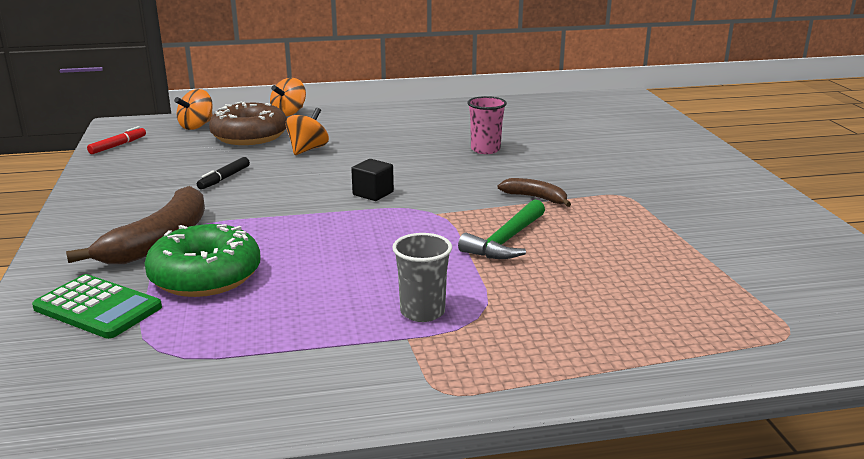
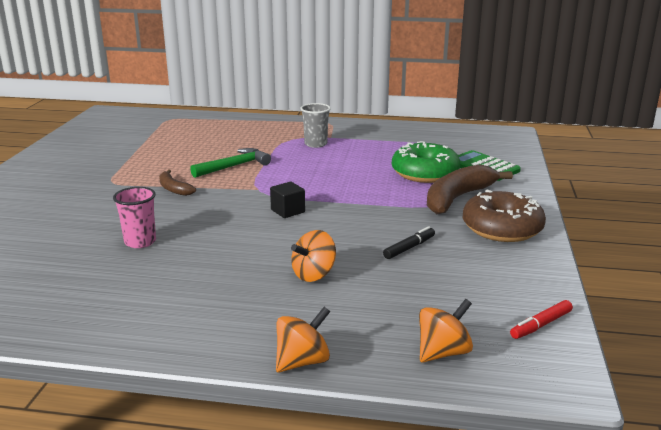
camera: 160 degrees left, 0 degrees up
brown donut [209,102,287,145] -> brown donut moved to [463,189,546,242]

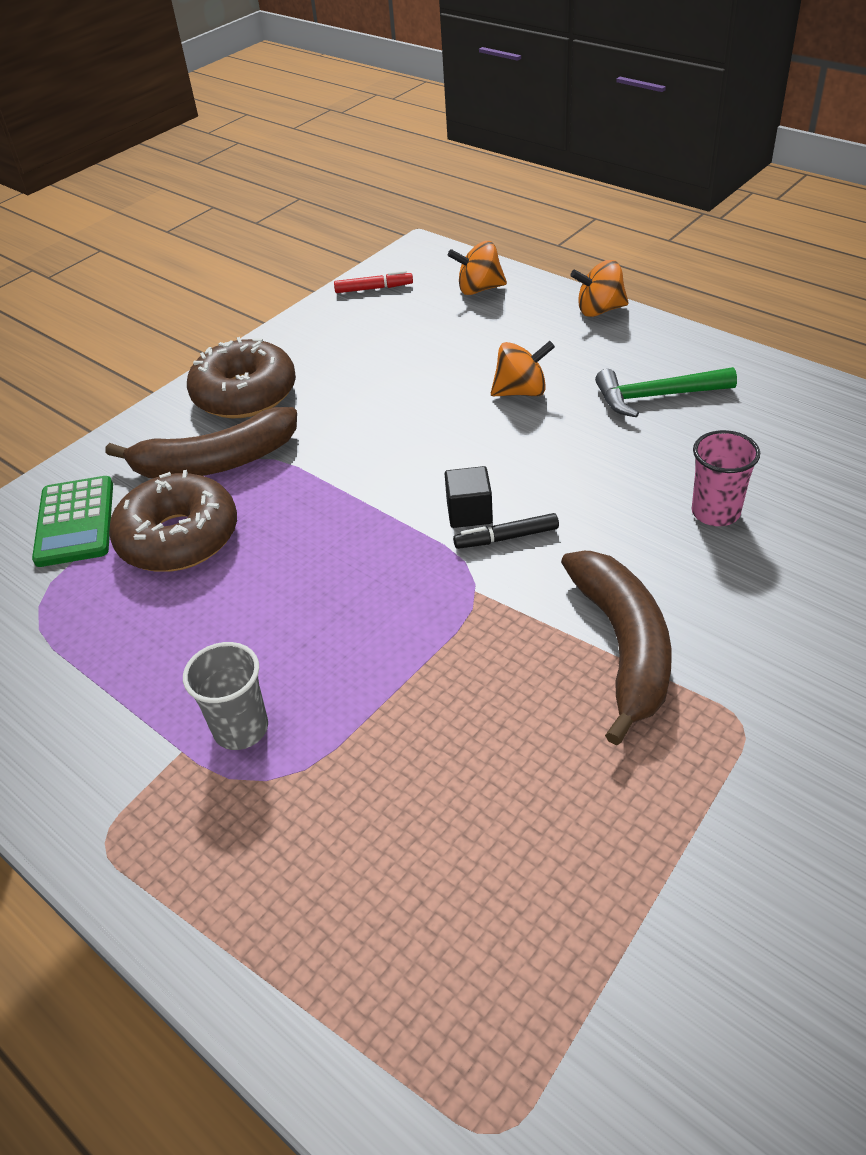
camera: 145 degrees left, 20 degrees up
brown banana [159,169,196,196] -> brown banana [561,551,672,745], size x1.90
green hammer [190,148,271,178] -> green hammer moved to [595,367,737,417]
black marker [383,226,435,259] -> black marker moved to [453,513,559,549]
green donut [392,141,460,183] -> brown donut [109,470,237,572]

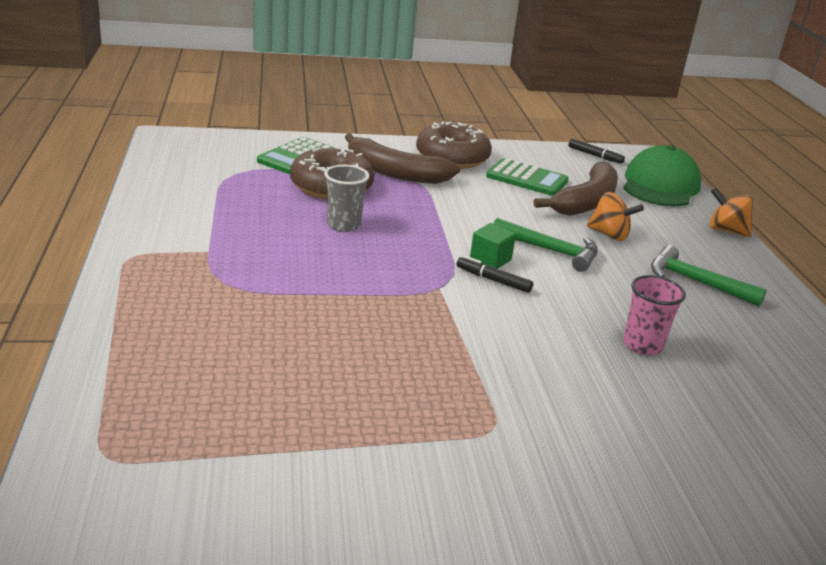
camera: 35 degrees right, 15 degrees down
grey cup [183,642,268,750] -> grey cup moved to [325,165,370,232]
red marker [334,270,413,293] -> black marker [569,139,625,164]
black cube [445,466,493,528] -> green cube [470,223,516,269]
orange spinning top [448,241,507,295] -> green cap [623,145,701,206]
brown banana [561,551,672,745] -> brown banana moved to [534,161,618,216]
none -> green calculator [486,158,569,196]
none -> green hammer [493,218,598,272]

